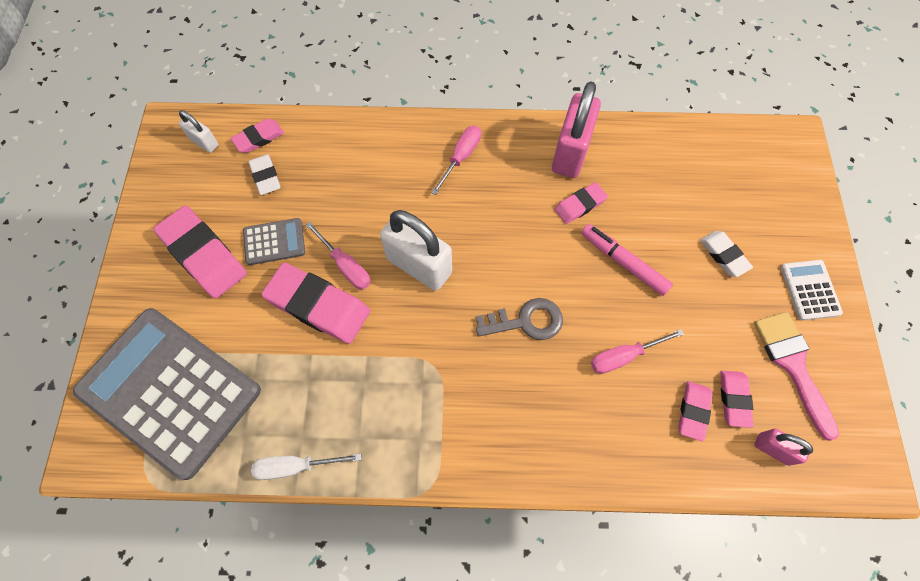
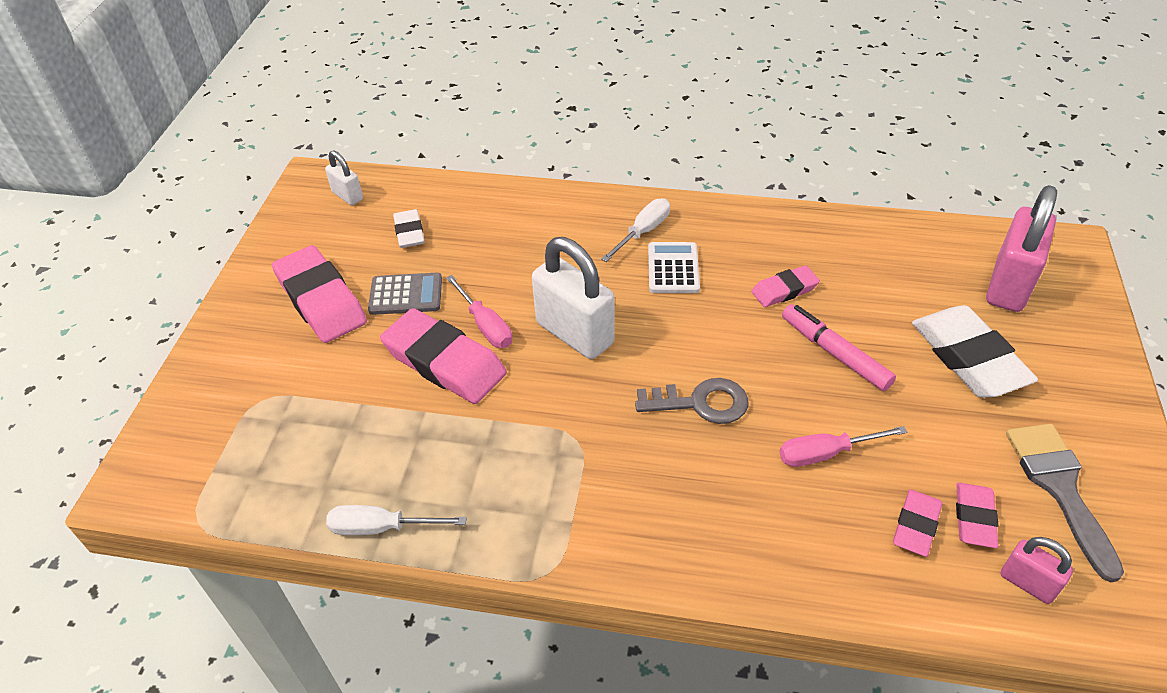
camera: 10 degrees right, 20 degrees down
grey calculator [73,308,261,480] -> none
pink eraser [231,119,284,153] -> none
pink screwdriver [431,126,481,195] -> white screwdriver [601,198,670,262]
pink padlock [552,81,601,178] -> pink padlock moved to [986,185,1057,312]
white eraser [700,231,753,277] -> white eraser [912,305,1038,398], size x1.85
pink brush [754,312,839,441] -> grey brush [1006,424,1124,582]
white calculator [781,260,843,320] -> white calculator moved to [648,242,700,293]

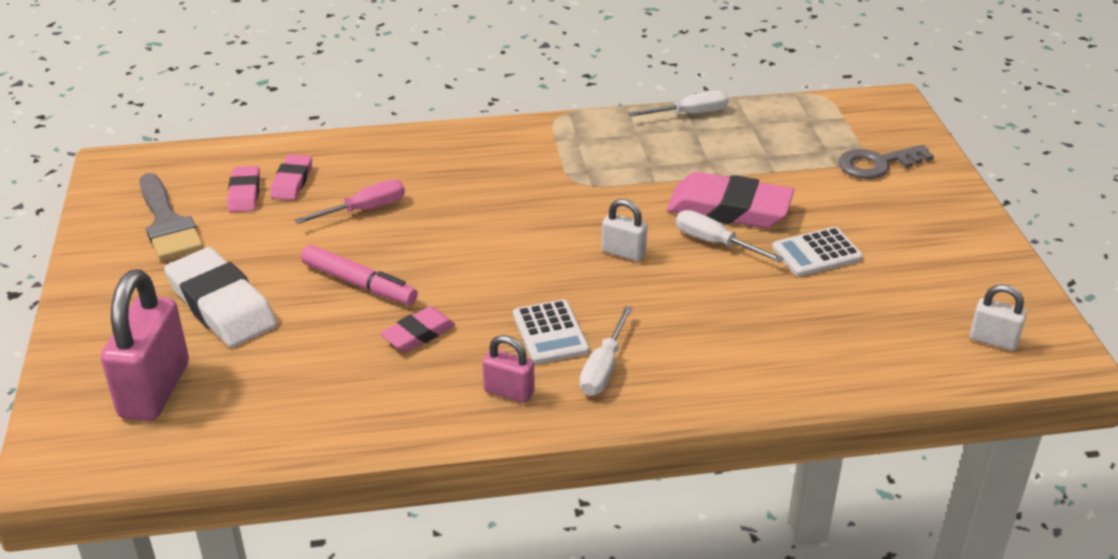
camera: 160 degrees right, 10 degrees down
pink eraser [272,245,367,343] -> none
grey calculator [368,273,442,315] -> white calculator [772,227,863,277]
white eraser [393,209,425,248] -> none
pink screwdriver [446,275,512,348] -> white screwdriver [676,210,784,262]
white padlock [532,237,615,359] -> white padlock [602,199,648,261], size x0.51
grey key [635,378,748,424] -> grey key moved to [838,145,934,179]
pink padlock [1000,537,1073,604] -> pink padlock moved to [482,335,535,403]

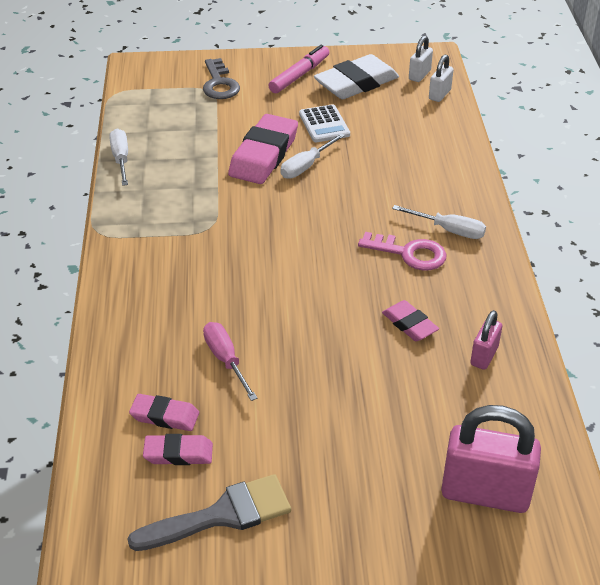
camera: 85 degrees left, 5 degrees up
white eraser [164,247,277,348] -> white eraser moved to [314,54,399,99]
pink marker [301,245,418,305] -> pink marker moved to [268,45,329,93]
pink padlock [482,335,535,403] -> pink padlock moved to [470,310,502,370]
white calculator [513,299,589,364] -> pink key [358,232,446,271]
white padlock [602,199,648,261] -> white padlock moved to [429,54,454,102]

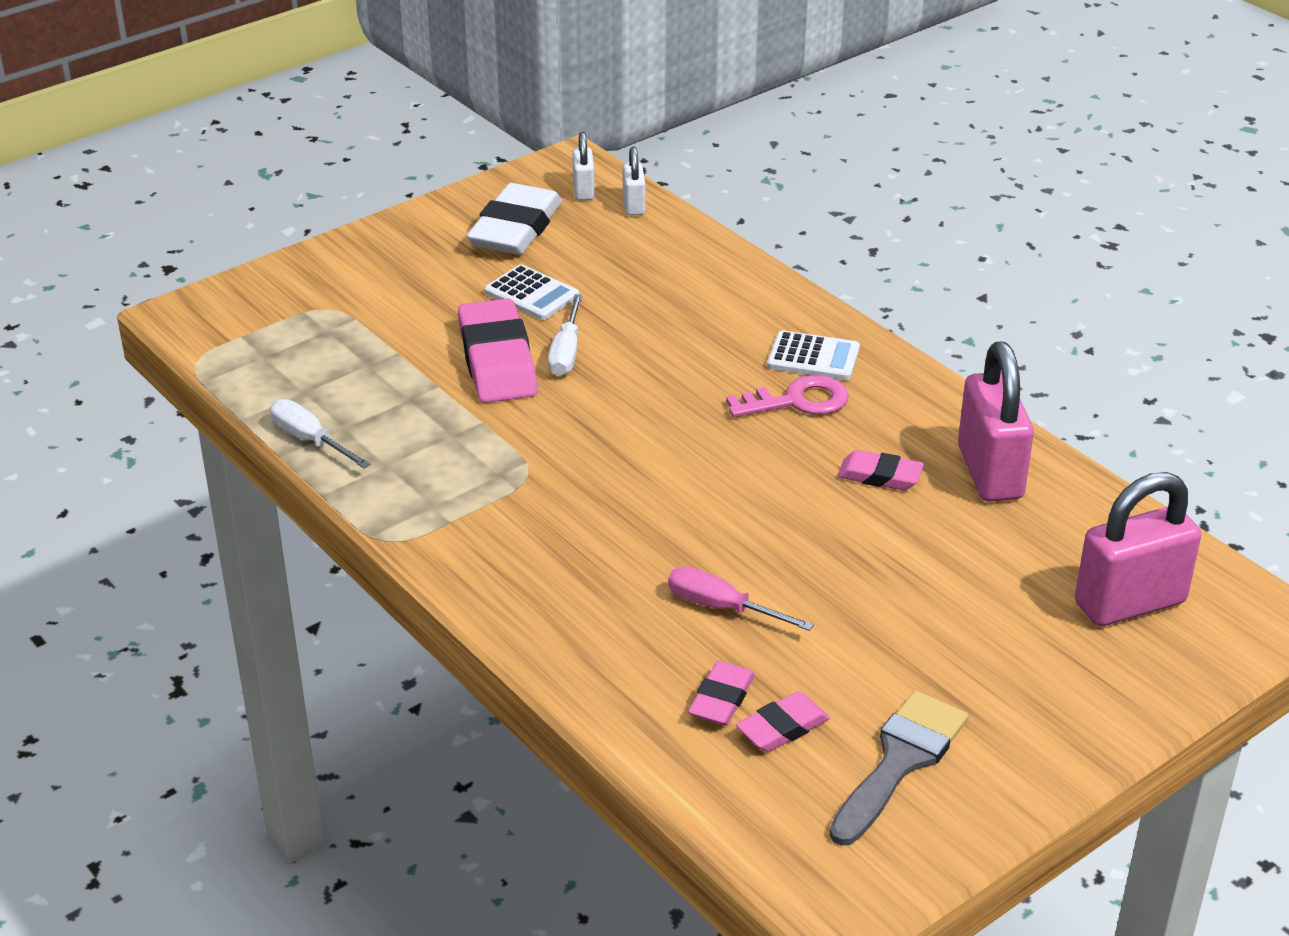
camera: 35 degrees left, 5 degrees down
pink eraser [129,394,199,431] -> pink eraser turned 45 degrees counterclockwise [688,661,755,725]
grey key [203,58,240,99] -> none
pink marker [268,45,329,93] -> none
white screwdriver [392,205,486,239] -> white calculator [767,330,860,380]
pink padlock [470,310,502,370] -> pink padlock [958,342,1034,502], size x1.96

